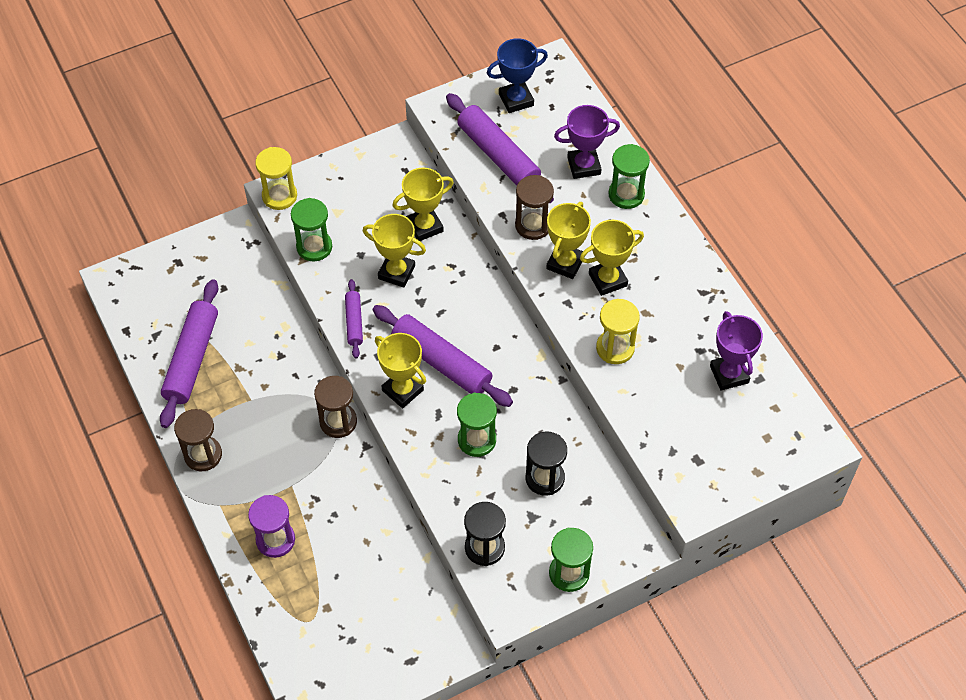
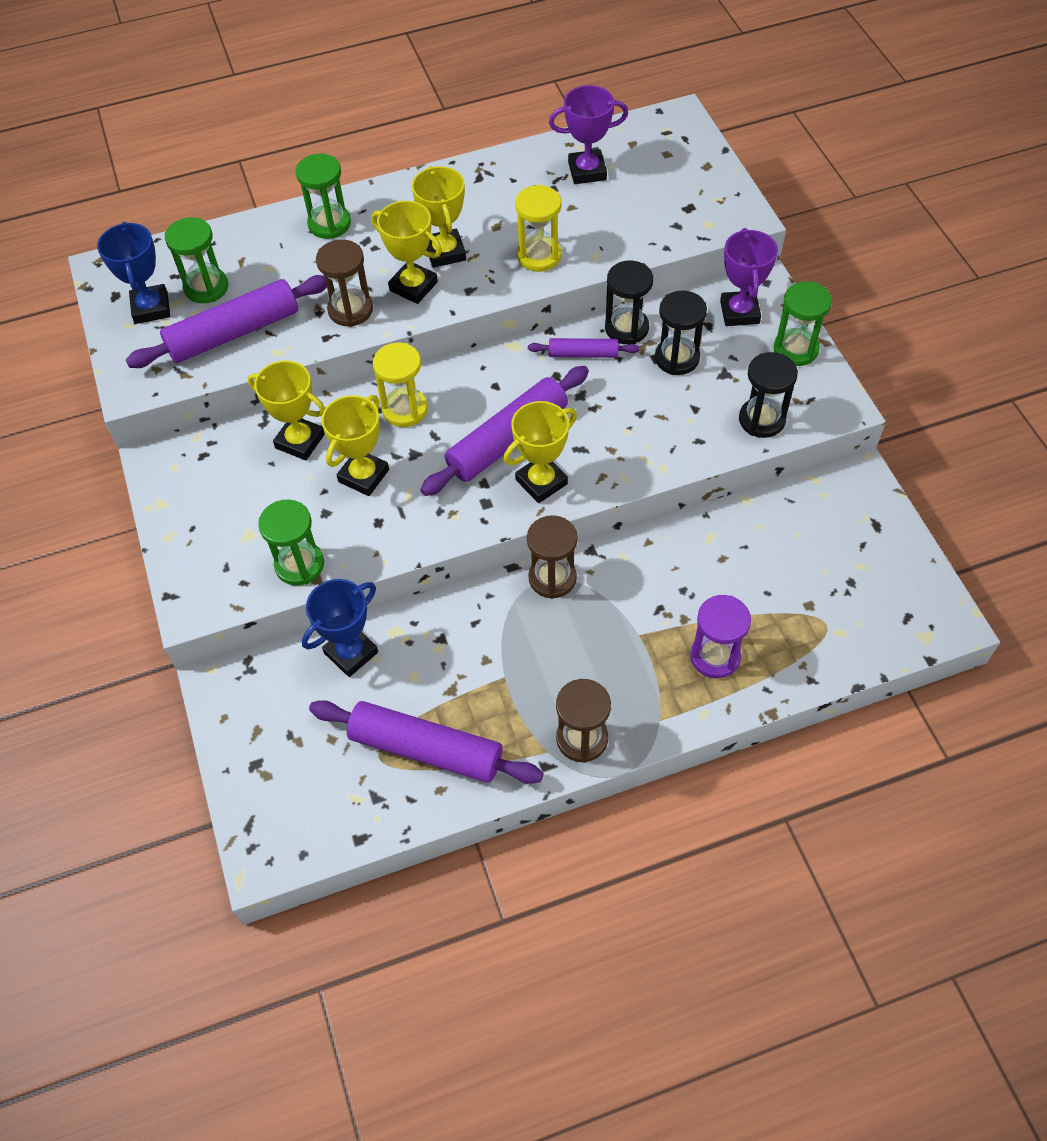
camera: 80 degrees left, 0 degrees up
yellow hourglass [255,147,297,210] -> yellow hourglass moved to [373,343,428,427]
purple rolling pin [345,279,363,358] -> purple rolling pin moved to [528,338,639,358]
yellow trophy [392,167,454,241] -> yellow trophy turned 45 degrees counterclockwise [248,361,325,460]
green hourglass [457,393,497,457] -> green hourglass moved to [165,217,228,304]
purple trophy [554,105,620,179] -> purple trophy moved to [720,228,778,326]
none -> blue trophy [302,579,378,677]
none -> black hourglass [605,261,653,344]

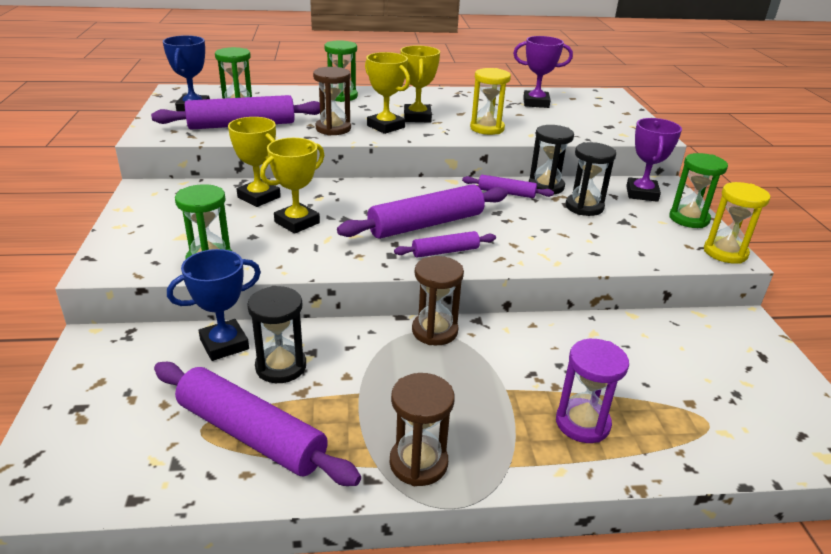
camera: 10 degrees right, 25 degrees down
yellow hourglass [373,343,428,427] -> yellow hourglass moved to [704,182,770,264]
yellow trophy [504,401,577,503] -> purple rolling pin [394,231,496,258]
black hourglass [739,352,798,438] -> black hourglass moved to [247,286,306,383]

